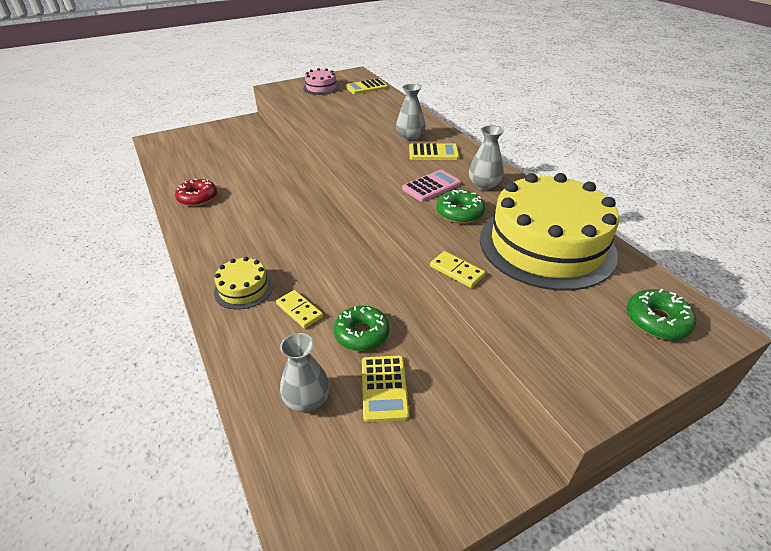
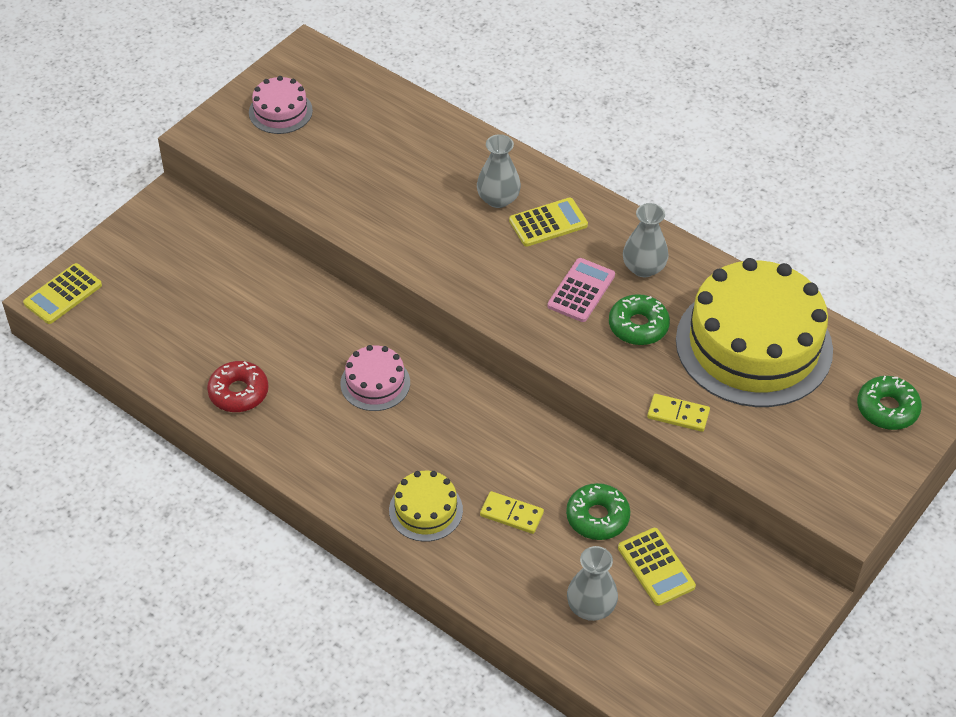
camera: 25 degrees left, 10 degrees up
yellow calculator [346,79,388,94] -> yellow calculator moved to [23,263,102,324]
none -> pink cake [340,345,410,411]

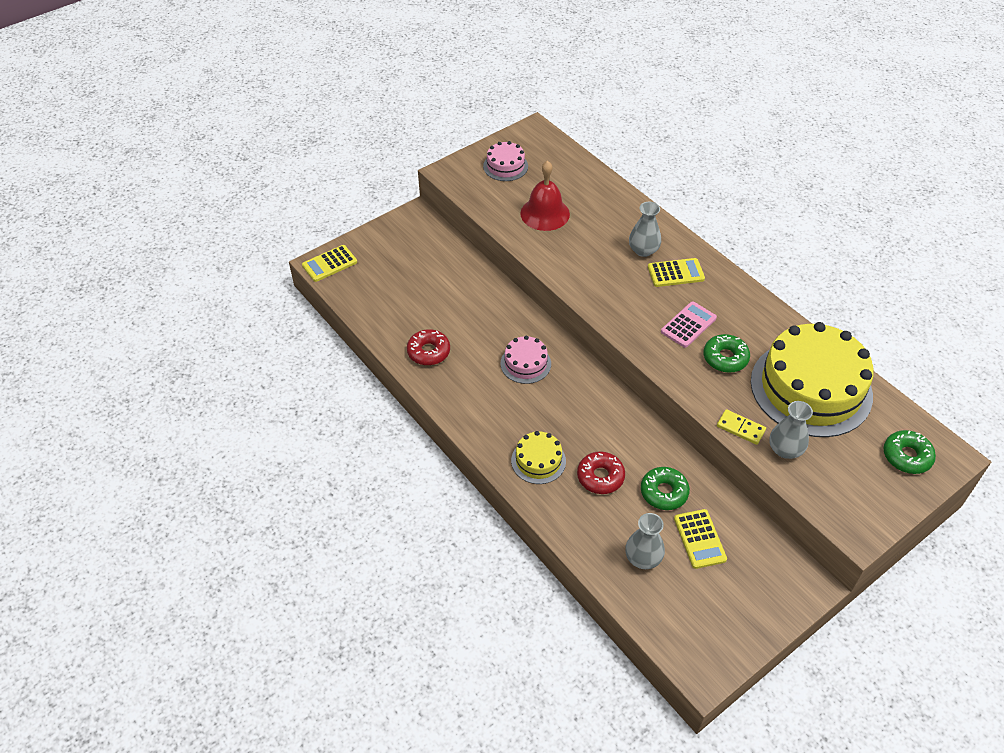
camera: 15 degrees right, 0 degrees up
yellow domino [480,491,544,534] -> red donut [577,451,625,494]
grey vase [623,203,668,277] -> grey vase moved to [769,401,813,459]
none -> red bell [520,161,570,231]

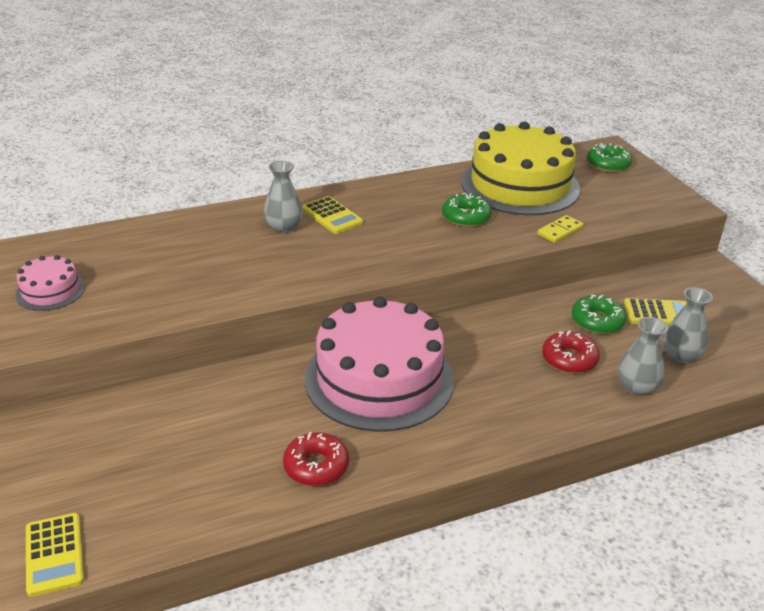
camera: 75 degrees left, 15 degrees down
pink cake [500,336,551,384] -> pink cake [305,297,454,432], size x2.20
yellow cake [511,431,566,484] -> none
red bell [520,161,570,231] -> none
yellow calculator [648,258,705,287] -> yellow calculator turned 135 degrees clockwise [302,196,363,234]
pink calculator [661,301,717,348] -> none
grey vase [769,401,813,459] -> grey vase moved to [618,317,668,396]

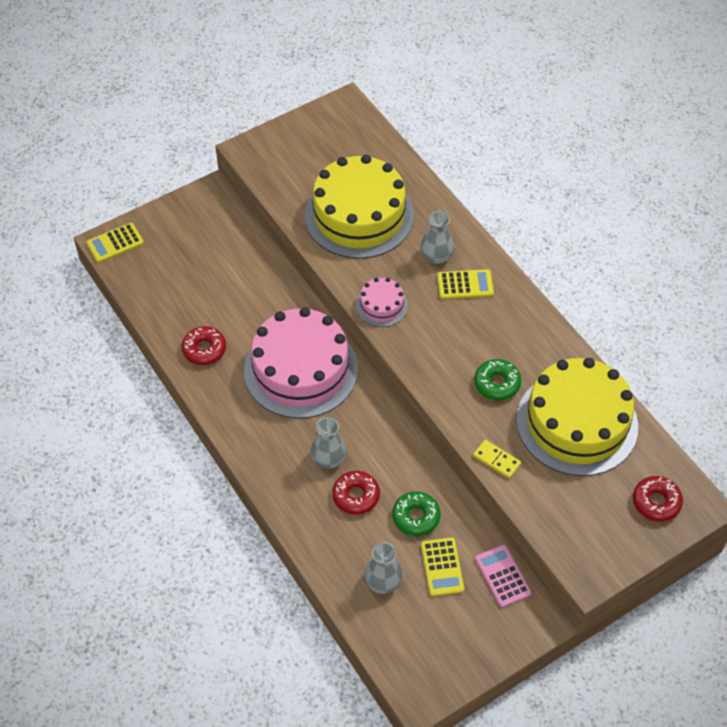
camera: 80 degrees right, 20 degrees up
pink cake [15,255,85,311] -> pink cake moved to [356,278,408,327]
yellow calculator [302,196,363,234] -> yellow calculator turned 135 degrees counterclockwise [437,269,494,299]
green donut [587,143,632,172] -> red donut [633,476,683,522]
grey vase [618,317,668,396] -> grey vase moved to [311,417,347,469]
none -> yellow cake [305,155,414,259]
none -> pink calculator [475,545,531,607]

